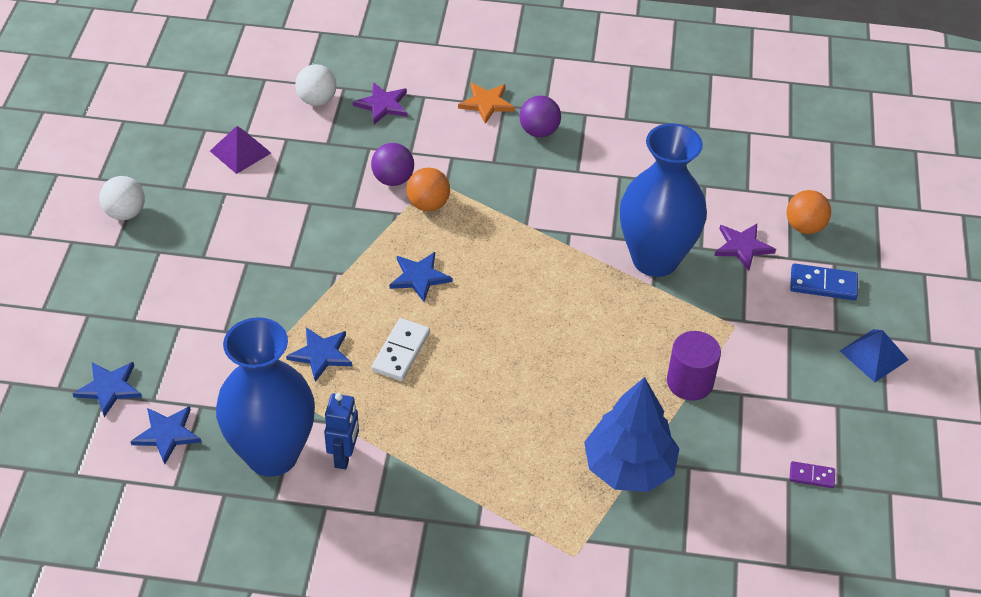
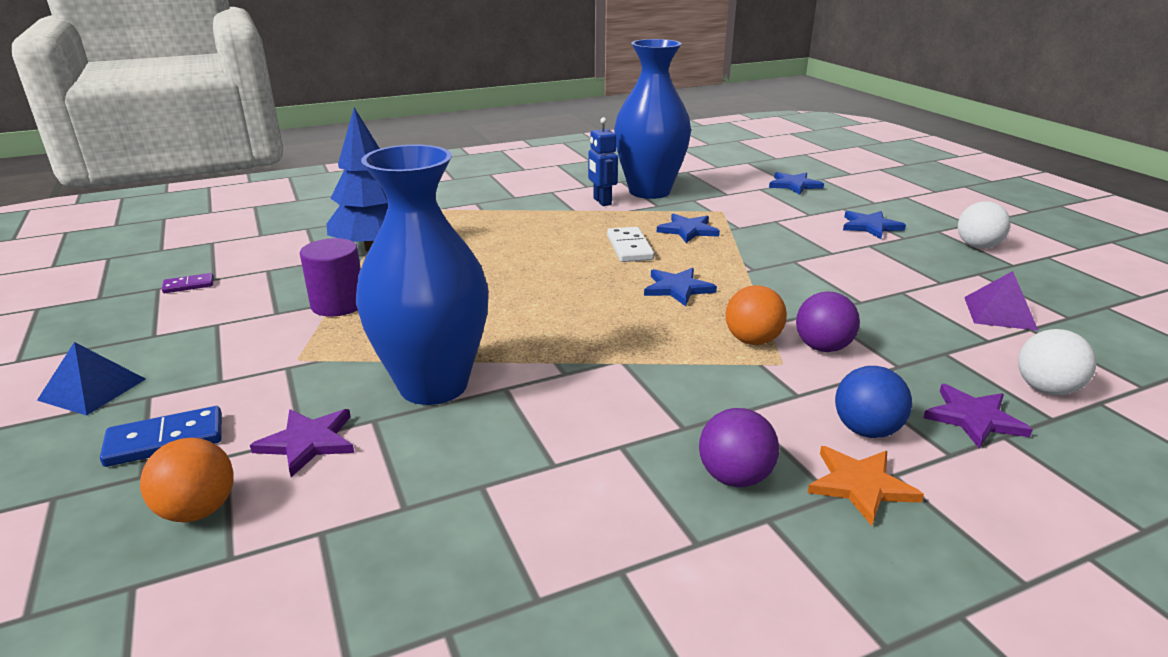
camera: 150 degrees right, 20 degrees down
blue star [130,406,201,464] -> blue star moved to [843,211,906,239]
none -> blue ball [835,366,912,438]

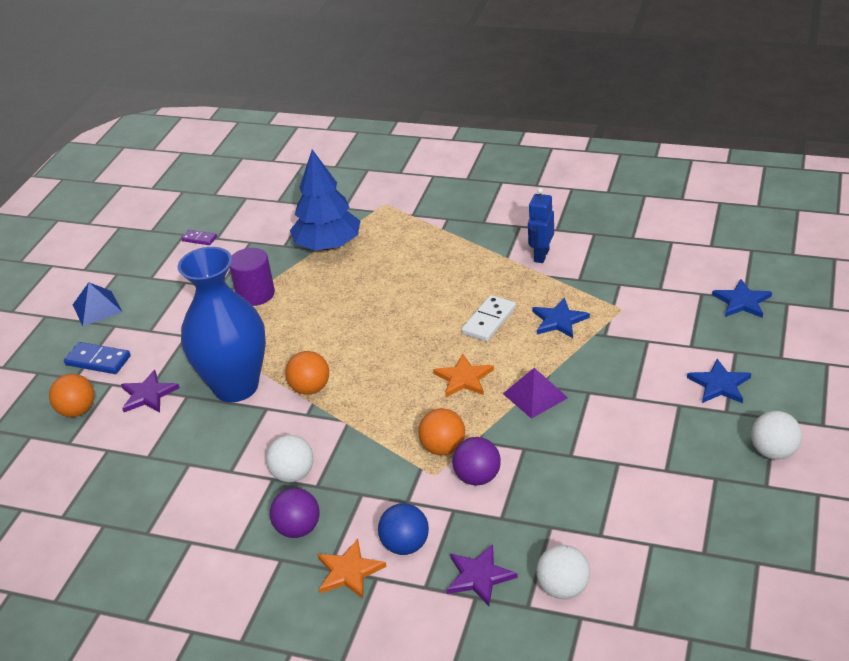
camera: 45 degrees right, 10 degrees up
blue vase [614,39,691,199] -> none
blue star [644,268,717,306] -> orange star [433,354,494,397]
purple pyramid [964,271,1039,331] -> purple pyramid moved to [503,368,568,419]
none -> white ball [266,435,314,482]
none -> orange ball [285,351,329,395]

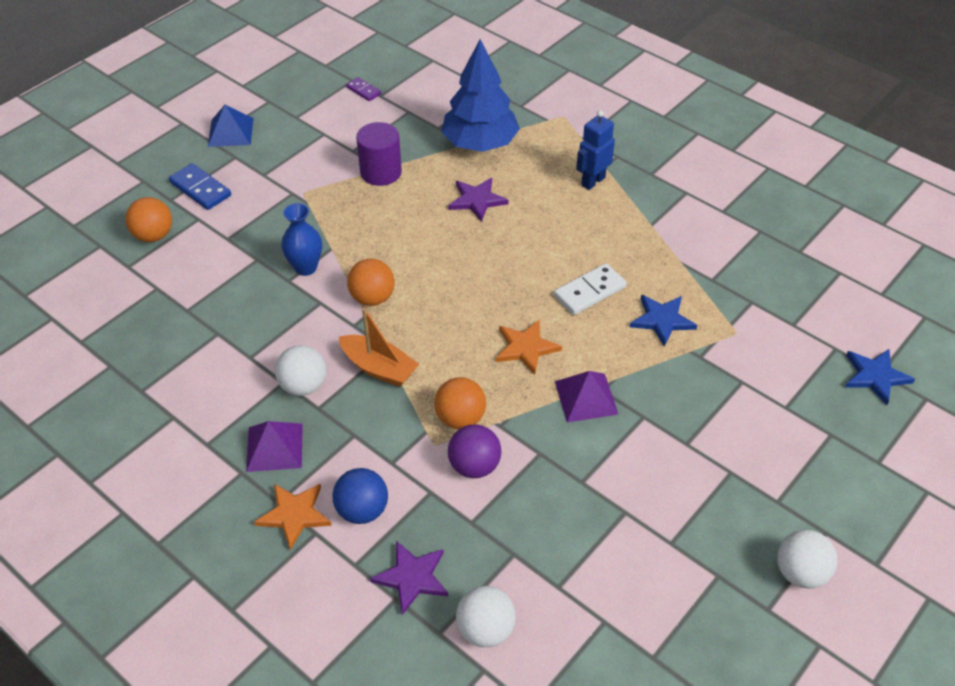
camera: 20 degrees right, 10 degrees up
purple star [121,370,180,412] -> purple star moved to [449,178,509,222]
blue vase [178,247,266,402] -> blue vase [281,203,322,276], size x0.46
purple ball [270,488,320,538] -> purple pyramid [246,421,303,472]
blue robot [528,188,554,263] -> blue robot moved to [576,110,615,190]
blue star [687,359,751,403] -> none
none -> orange boat [339,308,419,387]

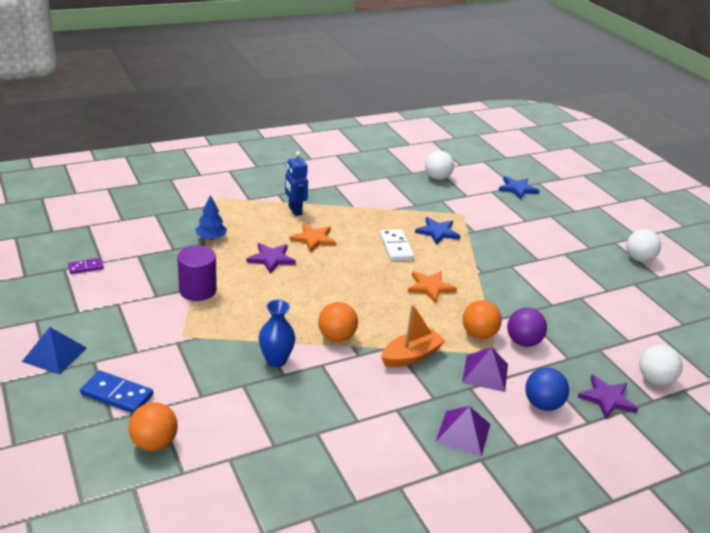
camera: 70 degrees left, 15 degrees down
blue domino [169,163,231,210] -> blue domino turned 45 degrees clockwise [80,370,153,414]
orange star [254,484,332,550] -> orange star moved to [289,223,336,253]
white ball [275,345,326,396] -> white ball moved to [425,151,454,180]
blue tree [441,39,520,152] -> blue tree [195,195,227,240], size x0.49
purple pyramid [555,371,618,423] -> purple pyramid moved to [462,347,508,392]

